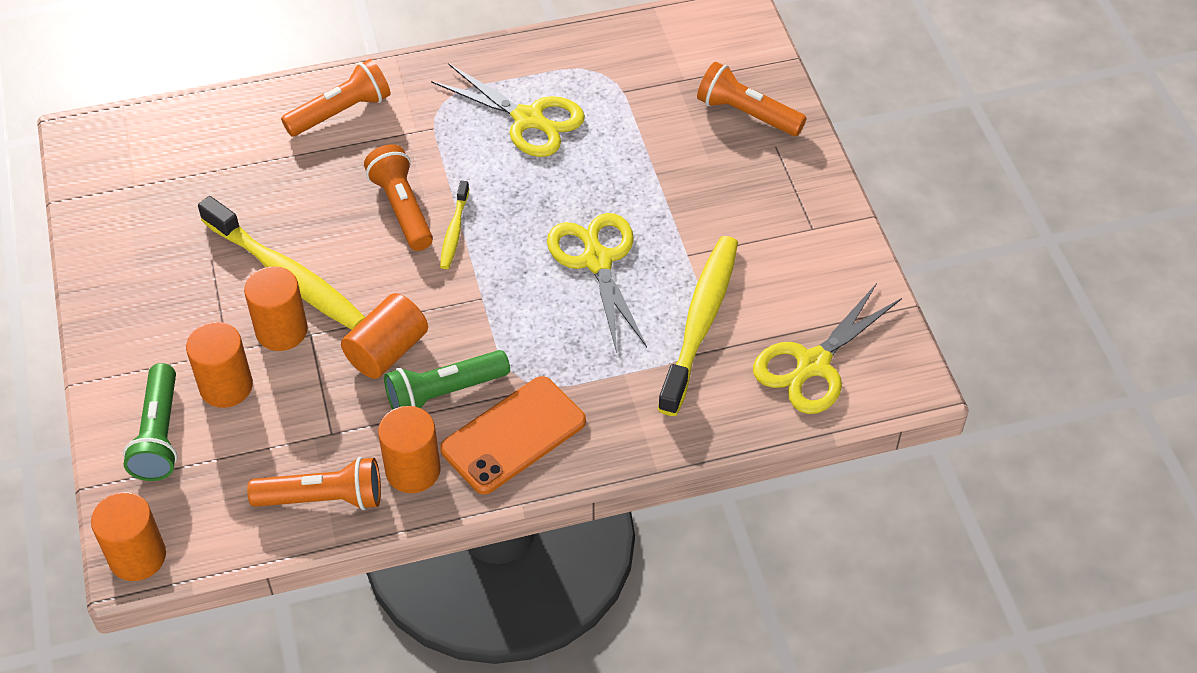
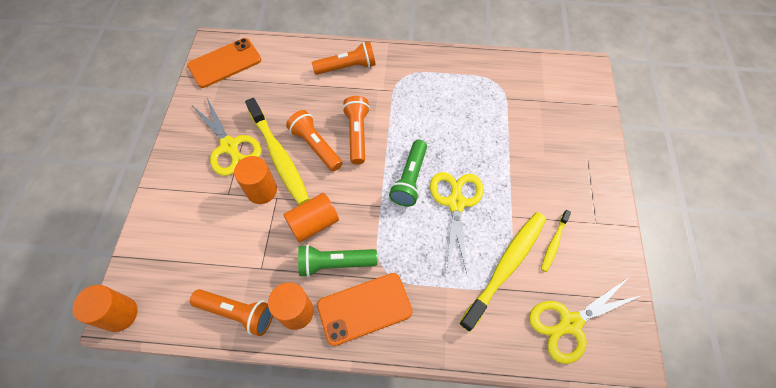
camera: 20 degrees right, 10 degrees up
green flashlight [123,363,177,481] -> green flashlight moved to [389,140,427,207]
orange cylinder [186,322,253,408] -> none
yellow scissors [431,63,585,157] -> yellow scissors moved to [193,96,261,176]
yellow toothbrush [440,181,469,269] -> yellow toothbrush moved to [541,210,571,272]
orange flashlight [697,62,807,136] -> orange flashlight moved to [286,110,343,171]
none -> orange phone [187,38,261,88]

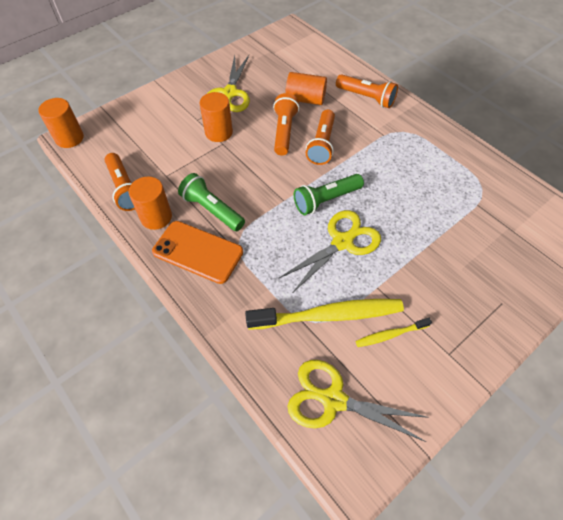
camera: 45 degrees right, 5 degrees down
orange phone [187,38,261,88] -> none
yellow toothbrush [245,98,309,205] -> none
orange cylinder [283,193,339,243] -> orange cylinder moved to [285,72,327,105]
orange flashlight [342,96,370,164] -> orange flashlight turned 150 degrees clockwise [306,109,335,165]

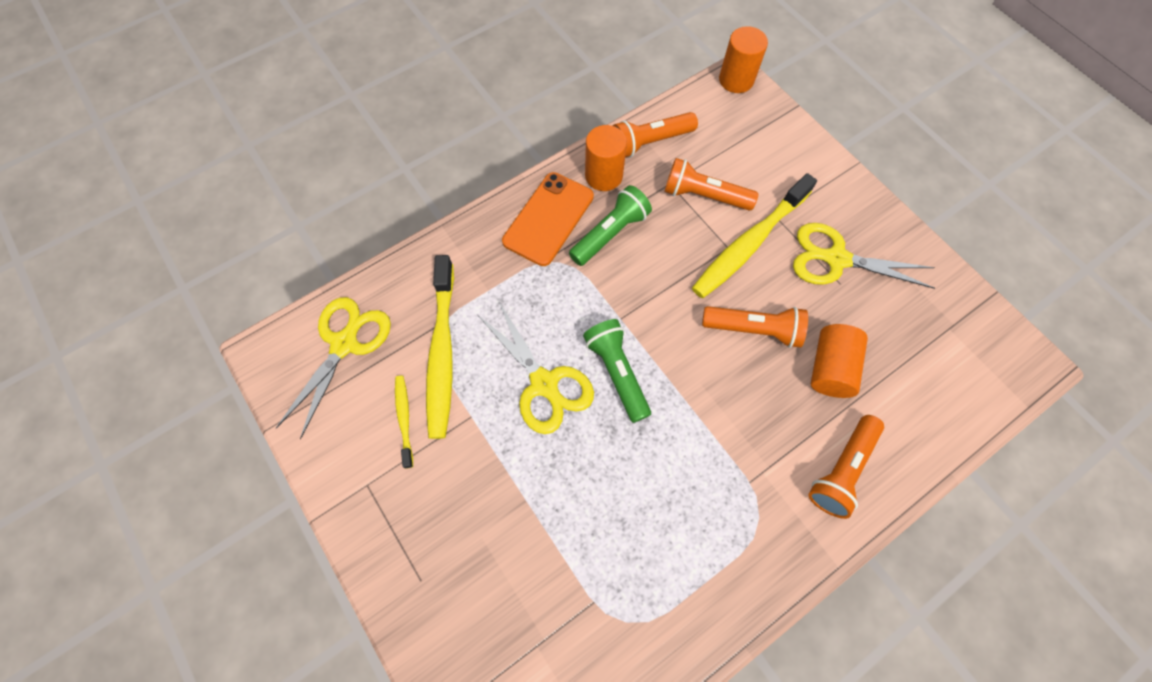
camera: 95 degrees right, 10 degrees up
orange cylinder [199,92,233,142] -> yellow toothbrush [692,173,817,298]
orange flashlight [306,109,335,165] -> orange flashlight moved to [664,158,759,210]

